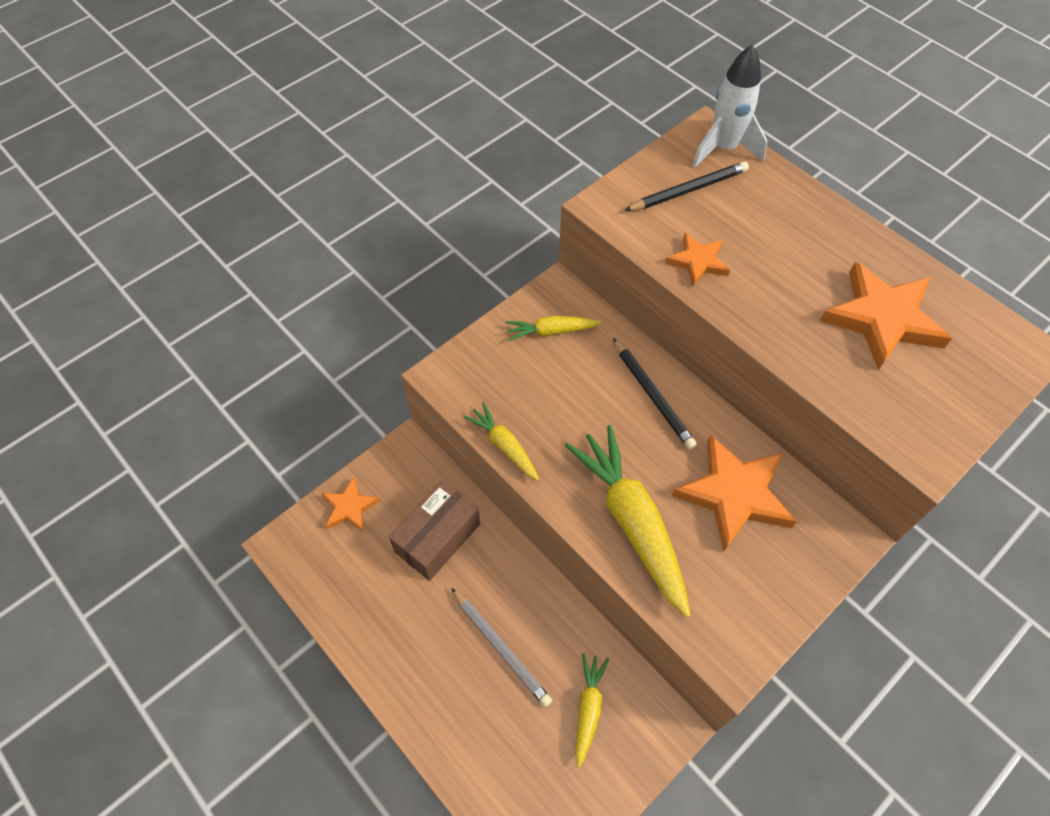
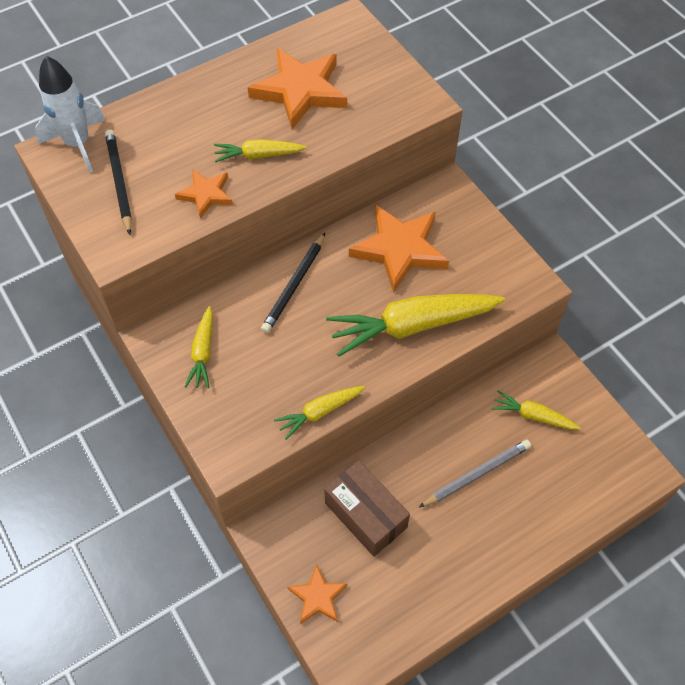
camera: 80 degrees left, 0 degrees up
black pencil [613,338,697,449] -> black pencil turned 135 degrees clockwise [261,233,325,333]
none -> yellow carrot [214,139,306,162]

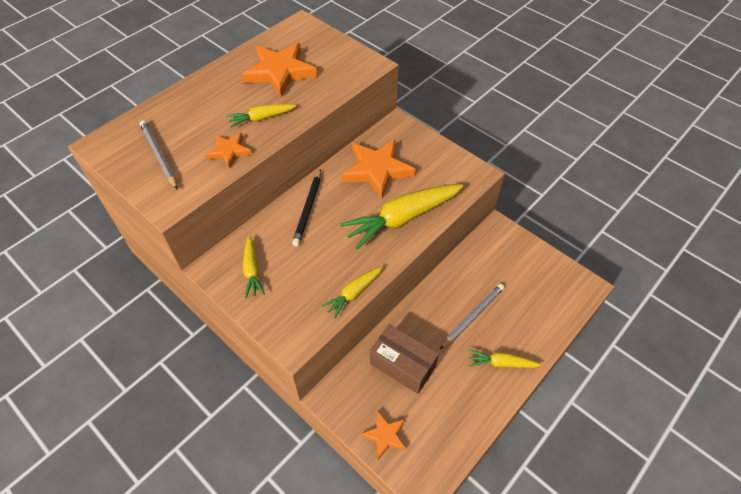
camera: 15 degrees left, 5 degrees down
white rocket [35,56,105,172] -> none
black pencil [105,129,132,235] -> grey pencil [140,120,178,190]
yellow carrot [492,390,581,430] -> yellow carrot moved to [469,349,542,368]

